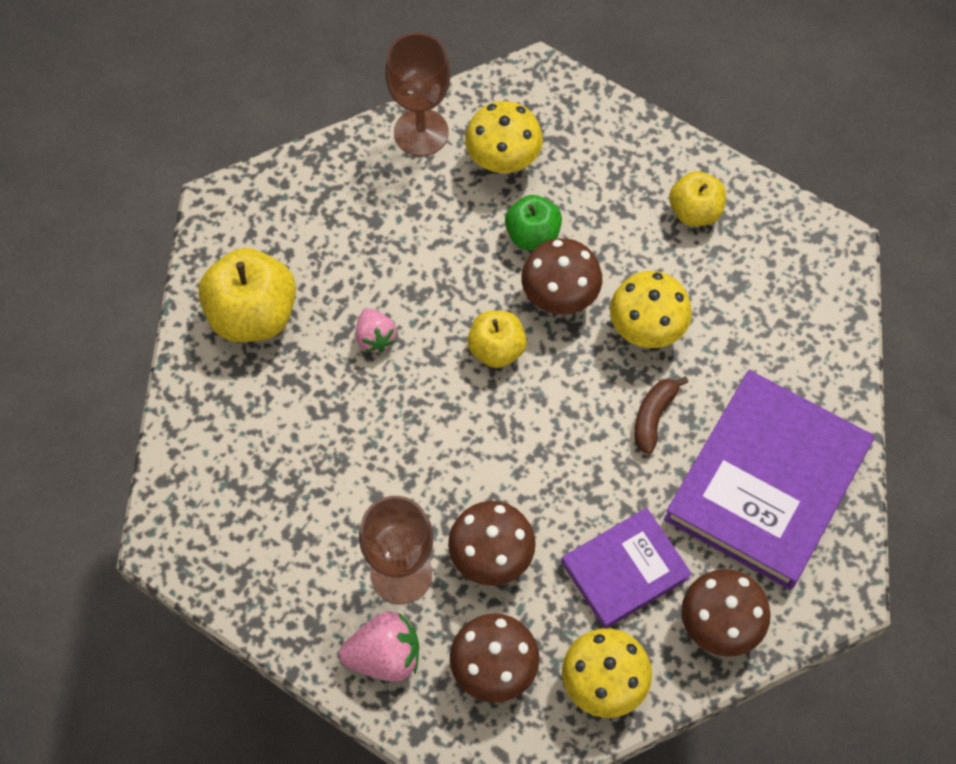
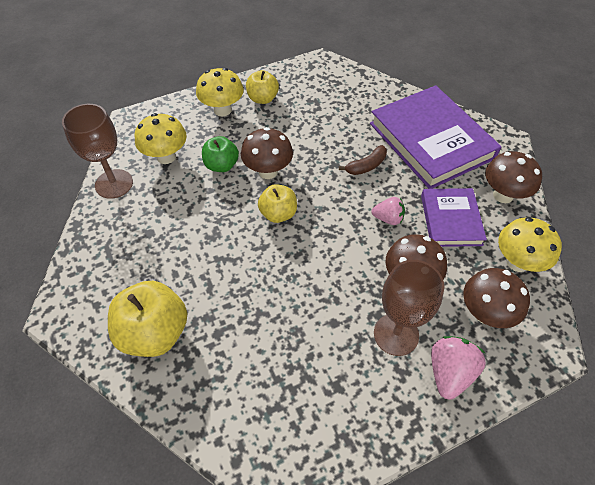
camera: 60 degrees left, 10 degrees down
pink strawberry [356,308,397,353] -> pink strawberry moved to [371,197,405,225]
yellow mushroom [610,271,692,348] -> yellow mushroom moved to [196,68,244,116]
brown banana [634,376,688,454] -> brown banana turned 90 degrees counterclockwise [339,145,387,175]

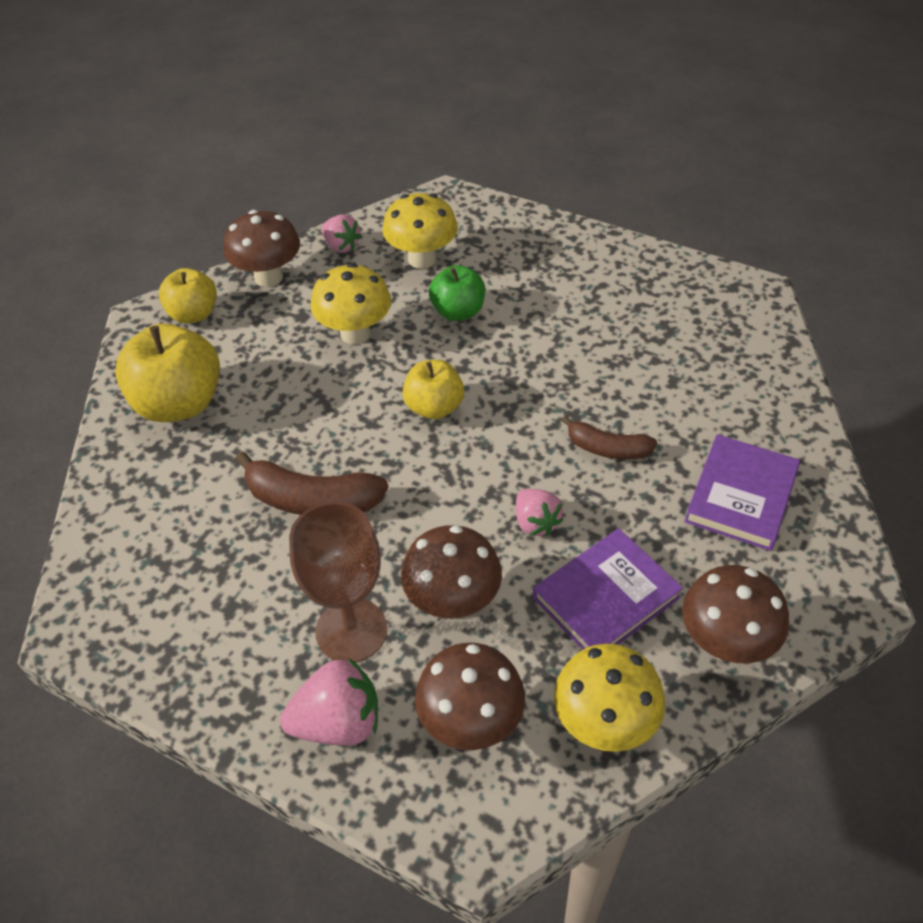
camera: 55 degrees right, 5 degrees down
brown goblet [62,104,133,199] -> pink strawberry [322,215,361,253]
yellow mushroom [196,68,244,116] -> yellow mushroom moved to [310,263,391,344]
brown mushroom [241,127,293,179] -> brown mushroom moved to [224,210,300,287]
yellow apple [246,70,279,104] -> yellow apple moved to [159,268,217,323]
purple book [370,85,502,189] -> purple book [684,434,800,551], size x0.56
none -> brown banana [235,451,389,515]

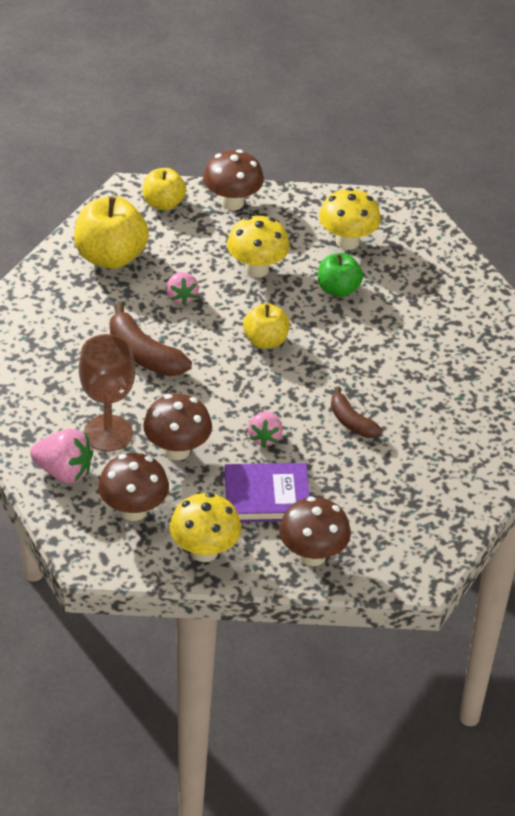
camera: 30 degrees right, 5 degrees down
pink strawberry [322,215,361,253] -> pink strawberry moved to [166,272,199,305]
purple book [684,434,800,551] -> none

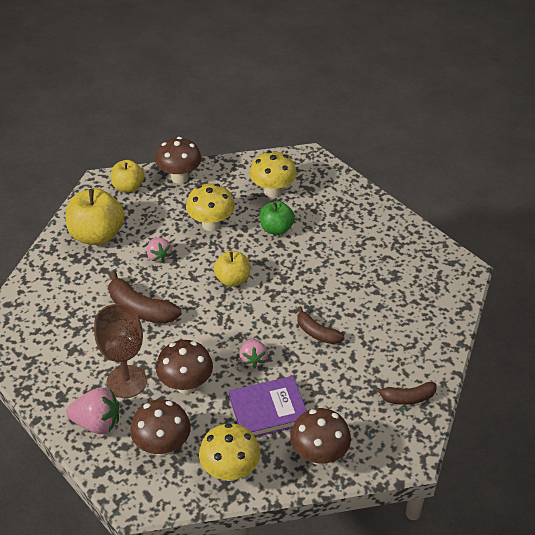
camera: 10 degrees left, 0 degrees up
none -> brown banana [373,382,437,405]

